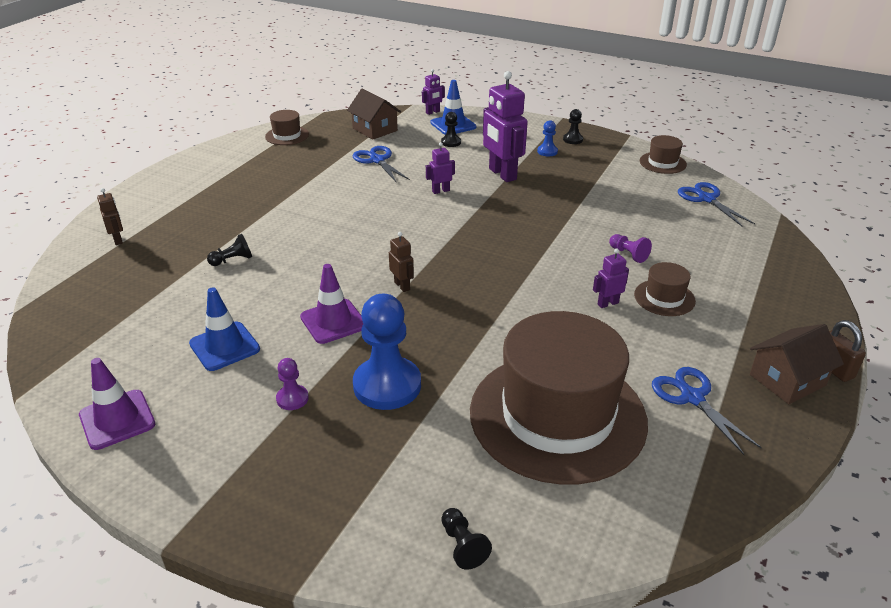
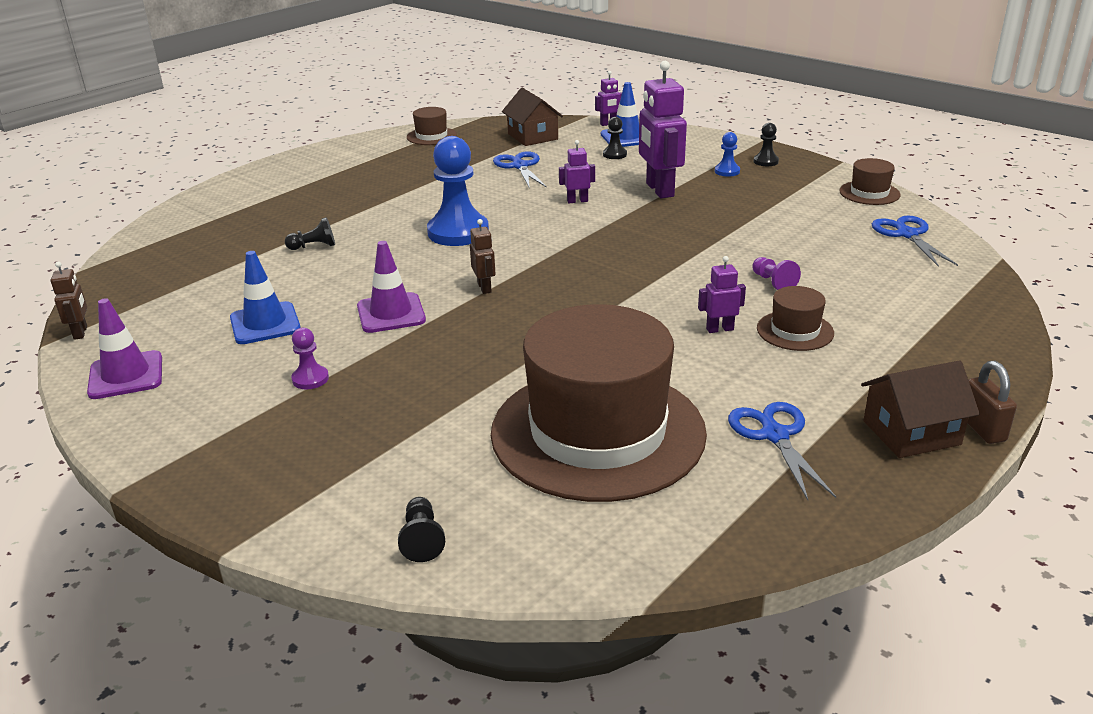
camera: 15 degrees right, 5 degrees down
brown robot [97,188,123,245] -> brown robot moved to [51,262,87,340]
blue pawn [353,294,421,410] -> blue pawn moved to [427,136,489,246]

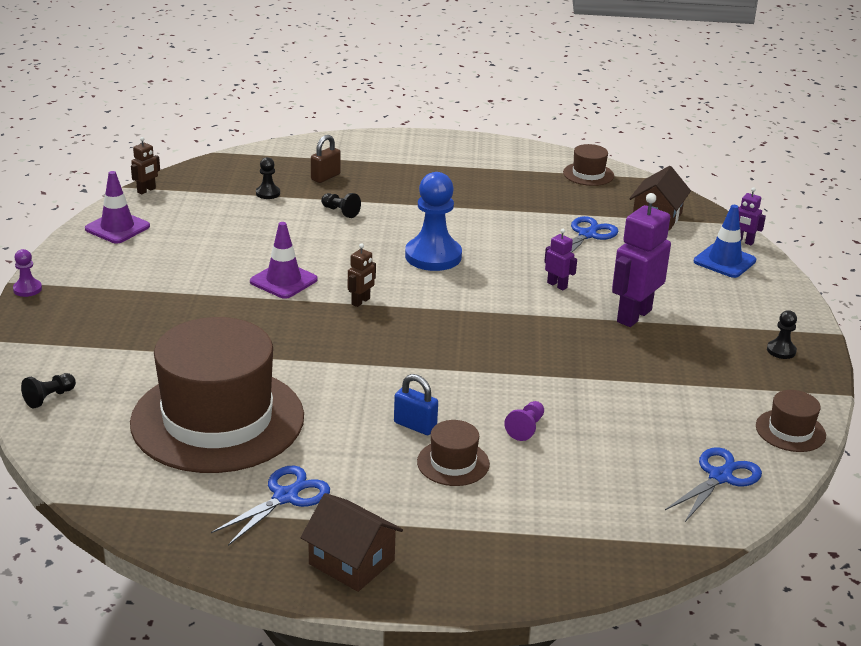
camera: 50 degrees right, 0 degrees up
blue traffic cone [230,251,301,344] -> none
purple pawn [291,328,329,389] -> purple pawn moved to [13,249,42,297]
black pawn [603,117,627,159] -> black pawn moved to [256,157,280,199]
purple robot [698,256,746,333] -> blue padlock [394,374,438,435]
blue pawn [715,132,740,177] -> none
brown padlock [967,361,1017,444] -> brown padlock moved to [311,135,341,183]

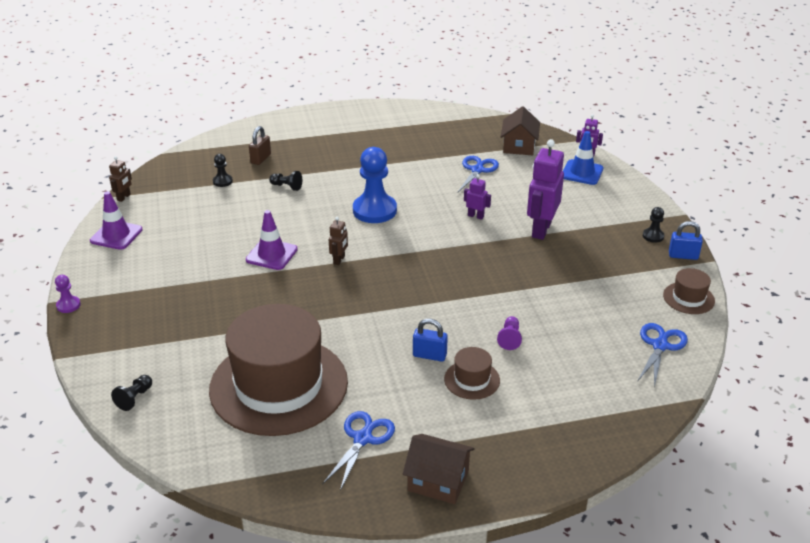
camera: 15 degrees left, 5 degrees up
brown hat [563,144,614,186] -> none
none -> blue padlock [669,221,703,260]

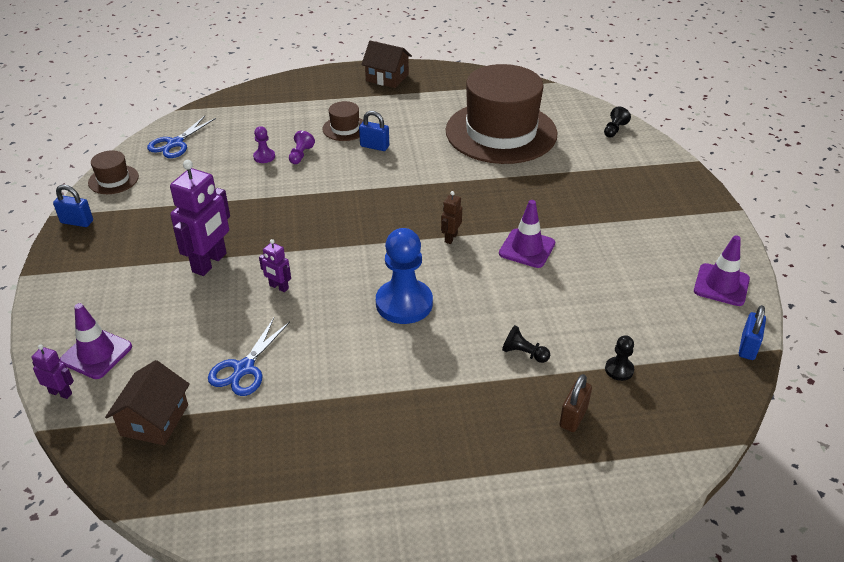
camera: 175 degrees left, 5 degrees up
purple pawn [55,275,81,313] -> purple pawn moved to [253,126,275,163]
brown robot [109,156,132,202] -> blue padlock [739,305,766,360]
blue scissors [322,411,395,491] -> none
blue traffic cone [563,131,603,185] -> purple traffic cone [60,303,132,379]
black pawn [643,207,664,243] -> none

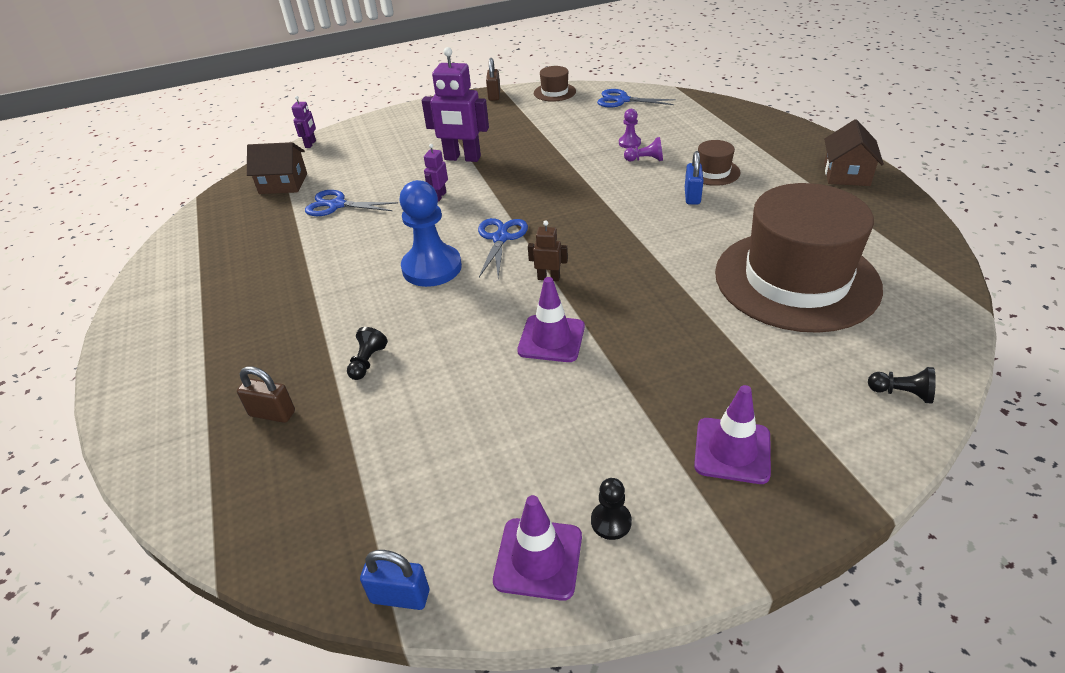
camera: 80 degrees right, 0 degrees up
blue padlock [53,185,93,227] -> brown padlock [486,58,500,101]
purple traffic cone [60,303,132,379] -> purple traffic cone moved to [694,385,771,484]
black pawn [605,335,634,381] -> black pawn moved to [591,478,632,540]
none -> blue scissors [478,218,528,277]

